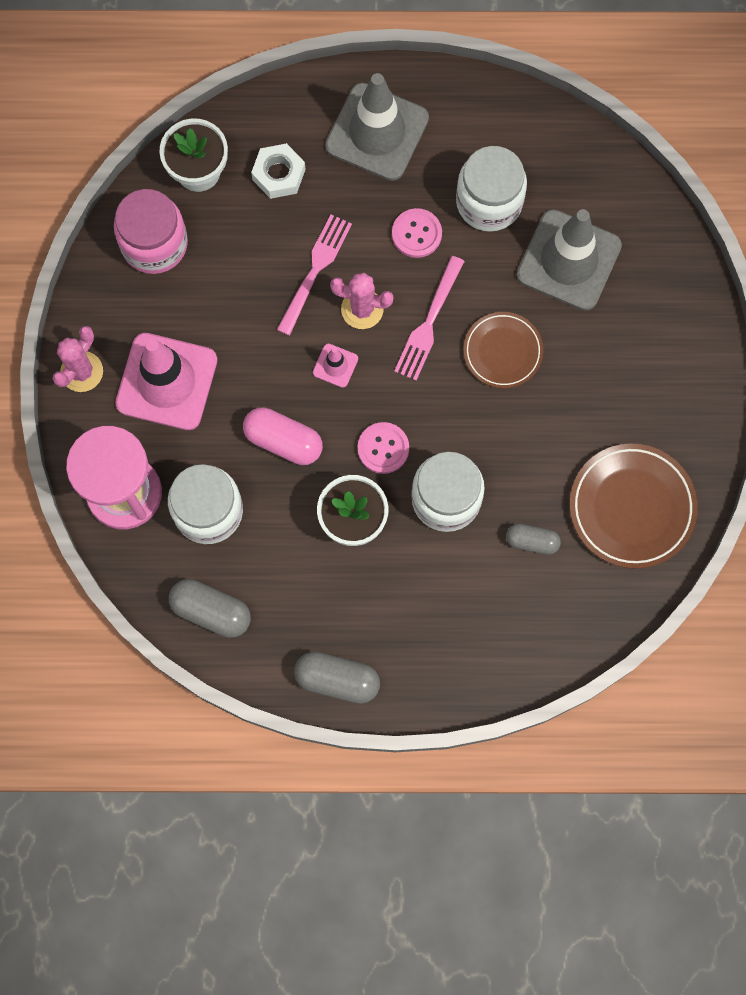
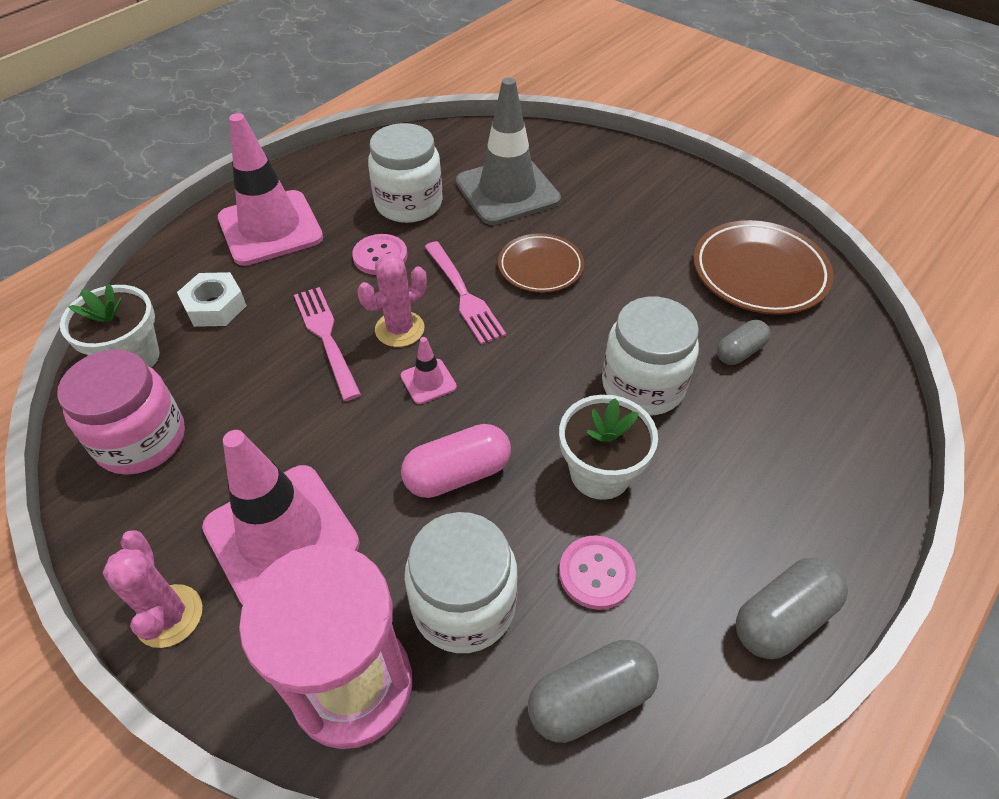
camera: 50 degrees left, 25 degrees down
grey traffic cone [325,73,429,181] -> pink traffic cone [218,113,323,266]
pink button [358,422,409,474] -> pink button moved to [559,535,636,610]

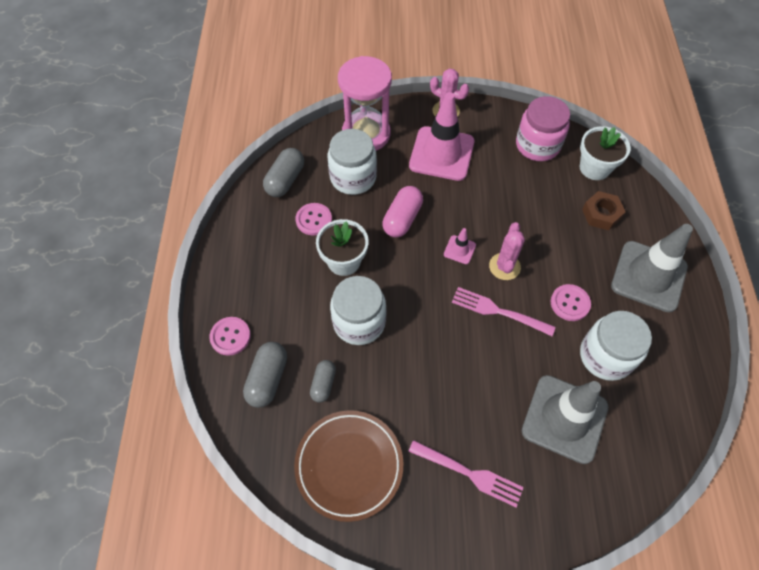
camera: 140 degrees right, 10 degrees up
white nut [177,272,247,327] -> brown nut [582,191,625,230]
pink traffic cone [218,113,323,266] -> grey traffic cone [611,224,693,312]
pink fork [294,287,361,401] -> pink fork moved to [408,440,524,507]
brown plate [498,233,584,293] -> none
grey capsule [736,557,848,659] -> grey capsule moved to [243,342,287,408]
none -> pink button [209,317,251,356]

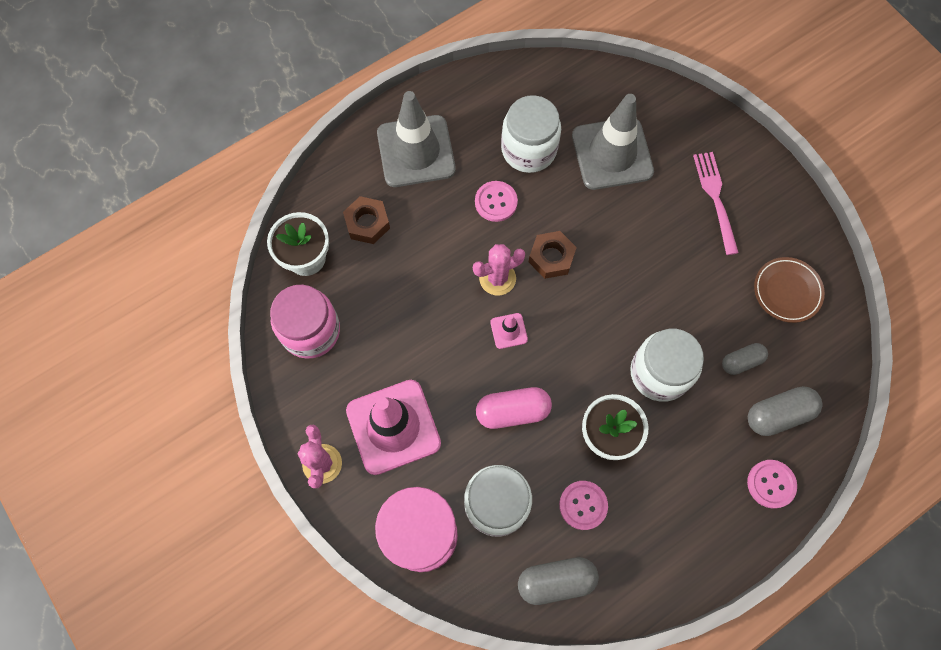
camera: 125 degrees left, 10 degrees up
brown plate [294,410,403,522] -> brown plate [754,257,825,323], size x0.64
pink fork [452,287,556,336] -> brown nut [529,231,577,279]

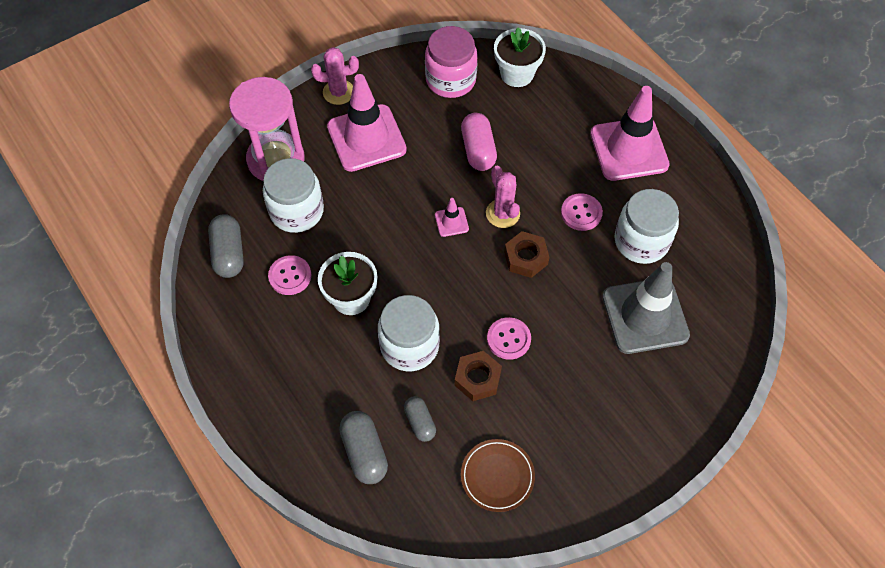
camera: 90 degrees right, 10 degrees down
brown nut [343,196,390,244] -> brown nut moved to [455,351,502,401]
grey traffic cone [377,91,456,187] -> pink traffic cone [590,86,670,181]
pink capsule [476,387,552,429] -> pink capsule moved to [461,113,497,171]
pink fork [693,152,739,255] -> none
pink button [747,460,797,509] -> pink button moved to [487,317,531,360]

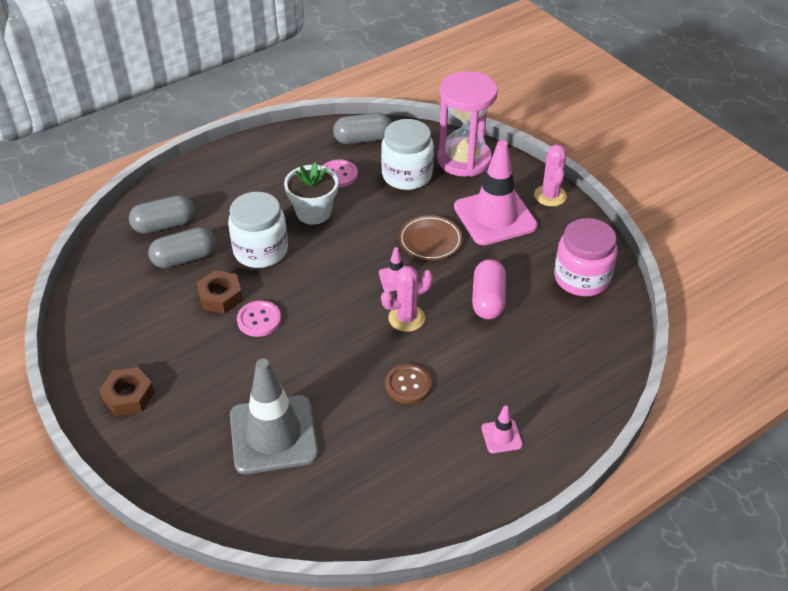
camera: 90 degrees right, 15 degrees down
grey capsule [404,396,436,442] -> grey capsule [148,227,216,268], size x1.55
pink capsule [461,113,497,171] -> pink capsule turned 75 degrees counterclockwise [472,259,506,319]
brown plate [461,439,535,512] -> brown plate moved to [399,215,462,260]
white flower pot [494,27,546,87] -> none
brown nut [504,231,549,278] -> brown nut moved to [99,367,155,416]
pink button [561,193,603,231] -> brown button [385,364,432,404]
pink traffic cone [590,86,670,181] -> pink traffic cone [481,406,523,453], size x0.43
white jar [615,189,679,264] -> none

